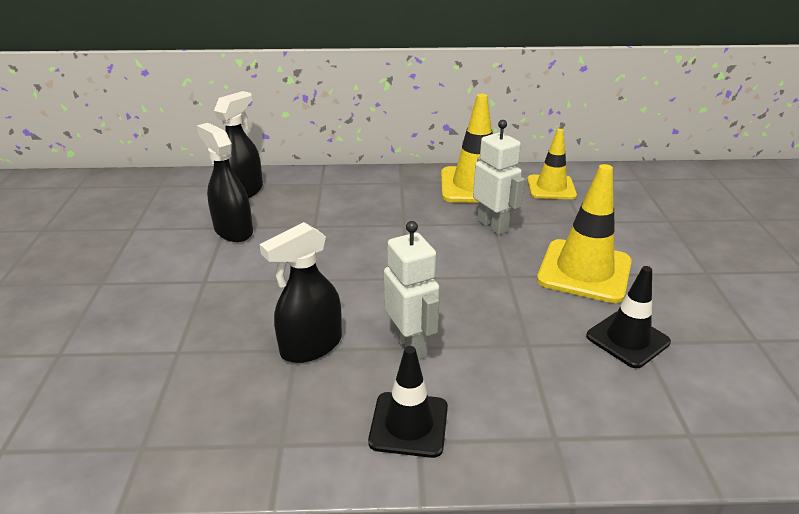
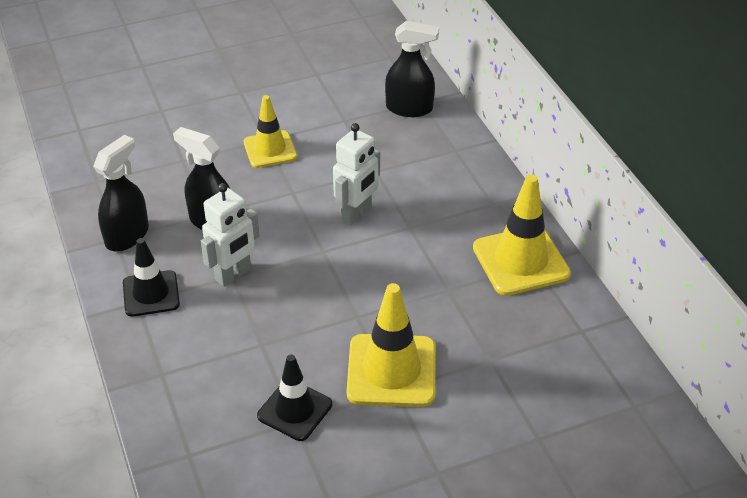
camera: 70 degrees right, 10 degrees up
black spray bottle [197,123,253,242] -> black spray bottle moved to [93,135,149,252]
white robot [473,120,525,235] -> white robot moved to [333,123,380,225]
yellow traffic cone [527,129,577,199] -> yellow traffic cone moved to [243,95,297,168]

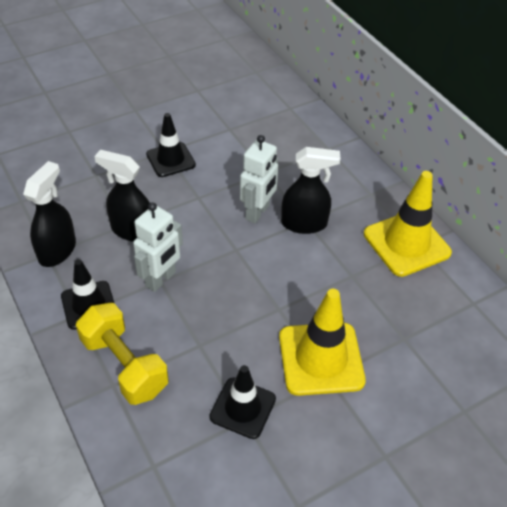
camera: 10 degrees left, 5 degrees up
yellow traffic cone [243,95,297,168] -> black traffic cone [146,113,196,177]
black spray bottle [385,21,439,117] -> black spray bottle moved to [281,147,341,234]
none -> yellow dumbbell [76,303,168,405]

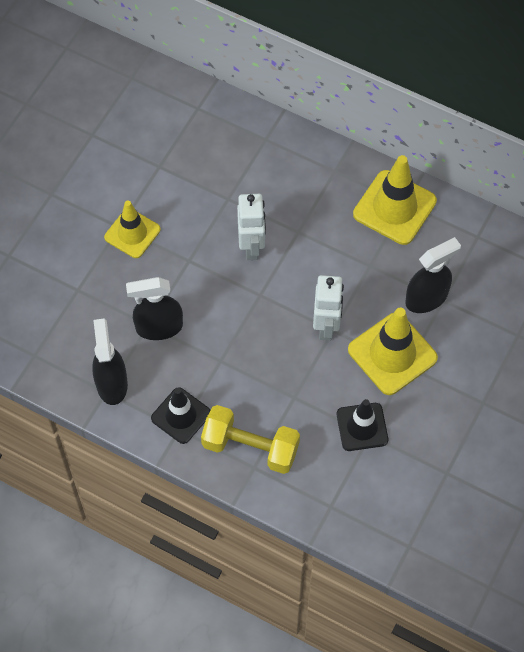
camera: 30 degrees left, 15 degrees up
white robot [133,202,183,292] -> white robot moved to [313,275,344,341]
black traffic cone [146,113,196,177] -> yellow traffic cone [104,200,161,258]
black spray bottle [281,147,341,234] -> black spray bottle moved to [405,237,461,313]

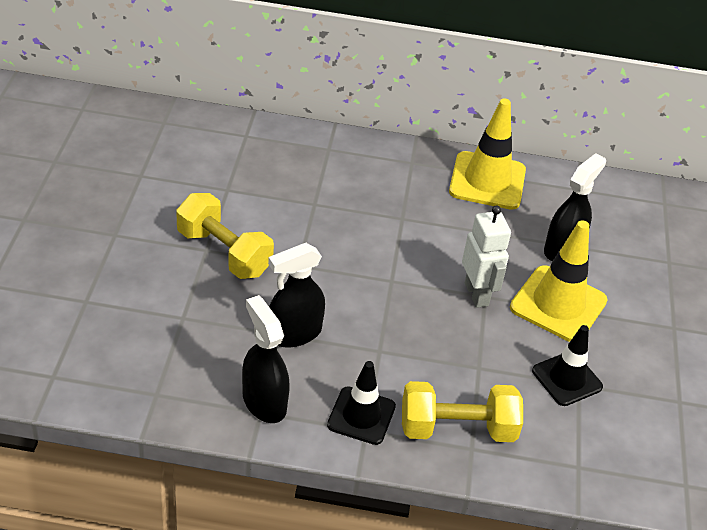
camera: 25 degrees left, 20 degrees down
yellow traffic cone [104,200,161,258] -> yellow dumbbell [176,193,274,279]
white robot [237,194,266,260] -> none

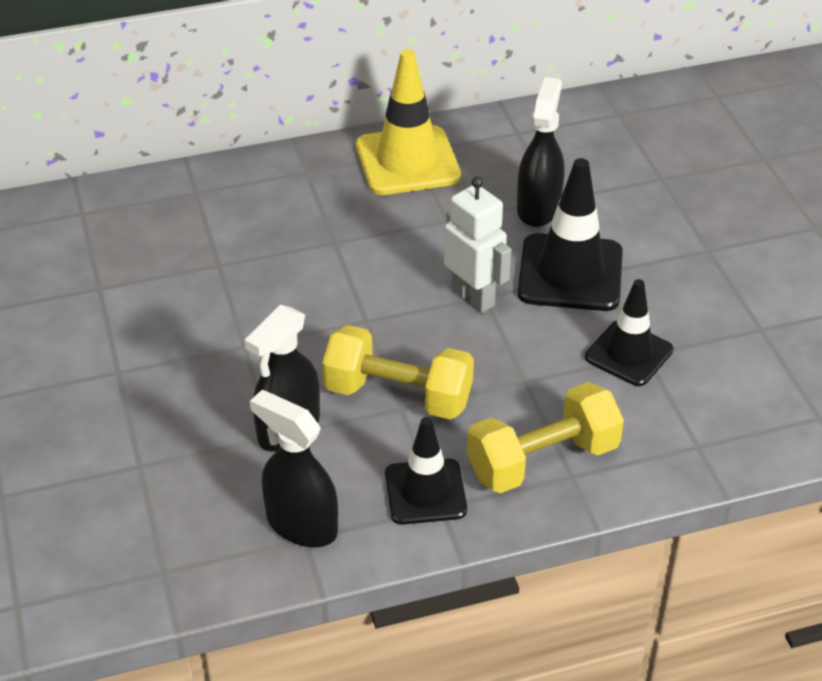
camera: 20 degrees left, 0 degrees up
yellow dumbbell [176,193,274,279] -> yellow dumbbell moved to [322,325,474,420]
yellow traffic cone [510,220,608,342] -> black traffic cone [518,158,623,311]

